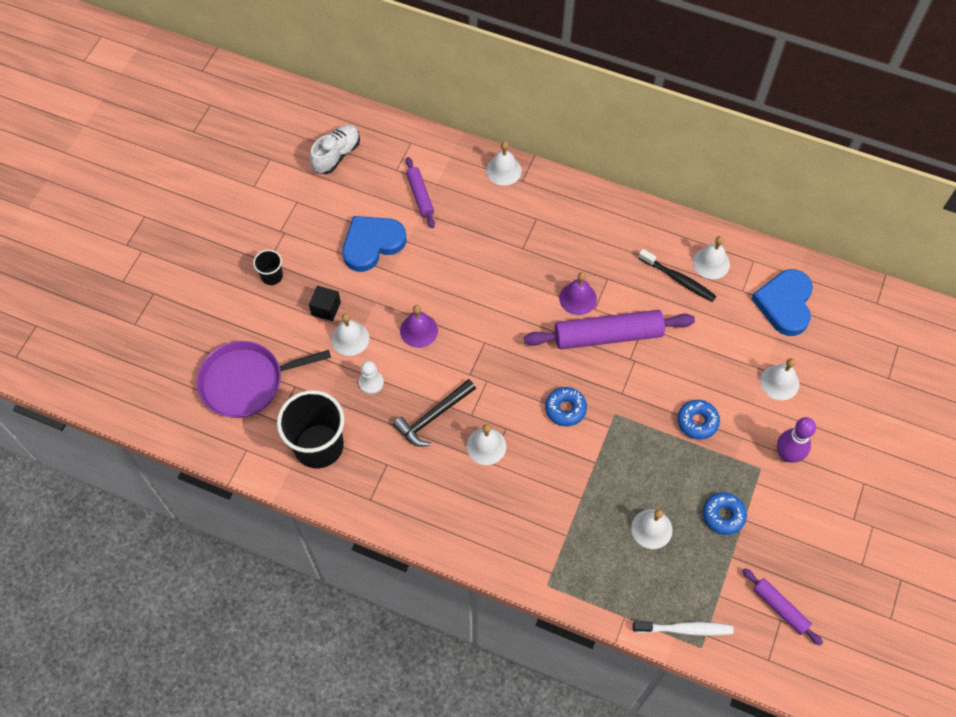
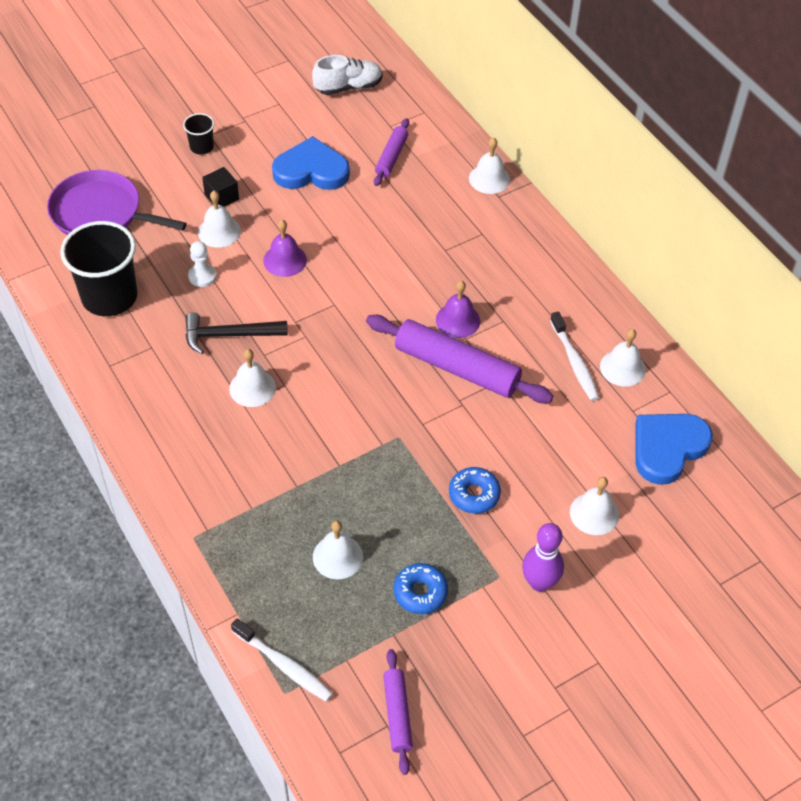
camera: 35 degrees right, 10 degrees down
blue donut [545,387,587,426] -> none
black toothbrush [638,249,716,302] -> white toothbrush [550,311,599,401]

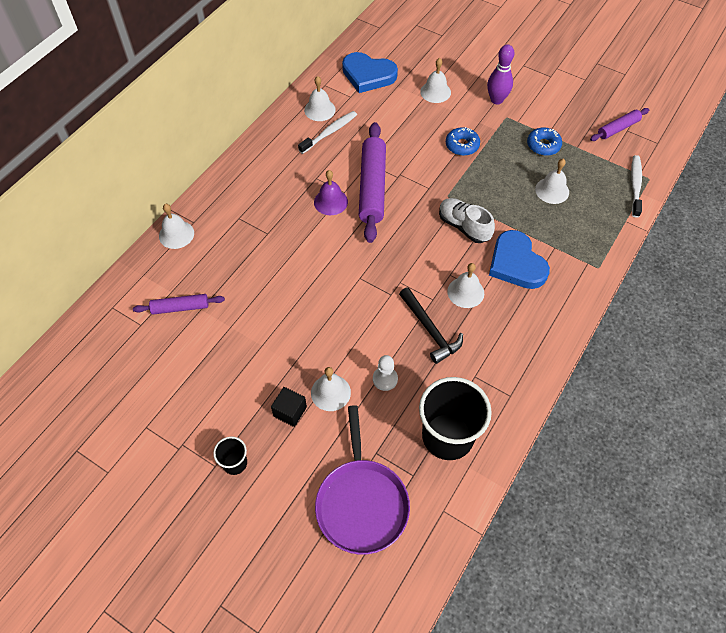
camera: 115 degrees left, 5 degrees up
purple bell [263,220,307,277] -> none
blue heart [272,136,350,190] -> blue heart moved to [489,230,550,289]
white shoe [312,55,383,95] -> white shoe moved to [439,198,495,243]

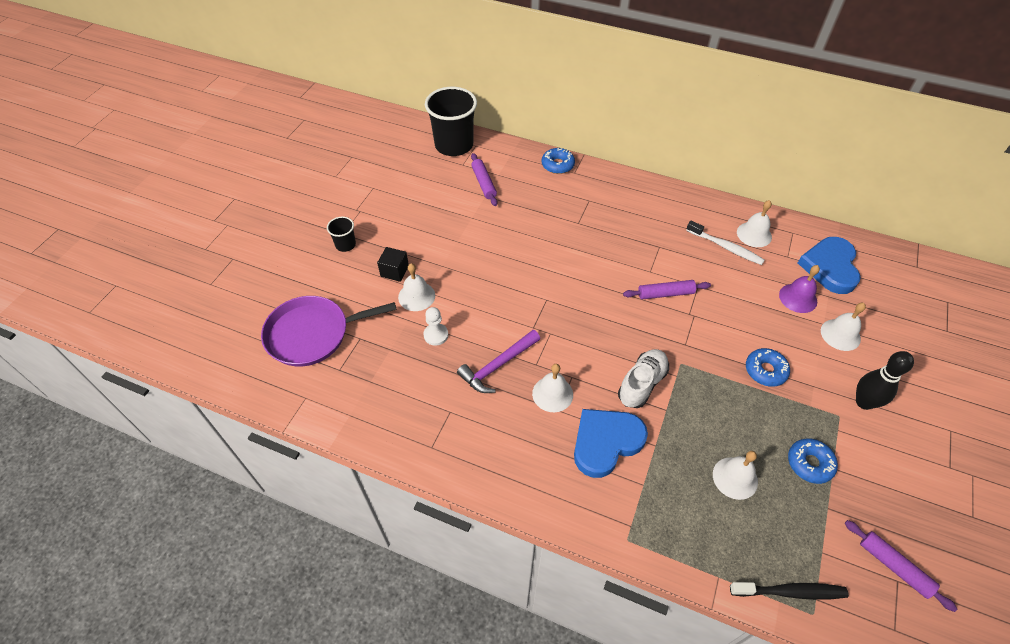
camera: 80 degrees right, 5 degrees down
white bell [159,204,194,249] -> blue donut [542,148,575,174]
purple bell [314,170,348,215] -> purple bell moved to [779,265,820,313]
purple rolling pin [359,122,386,243] -> purple rolling pin [623,280,711,300], size x0.54
black hammer [399,287,463,364] -> purple hammer [457,330,540,393]
black cup [419,377,492,460] -> black cup moved to [425,87,477,156]
purple bowling pin [487,44,514,105] -> black bowling pin [856,351,914,410]
white toothbrush [631,155,642,218] -> black toothbrush [730,582,849,600]

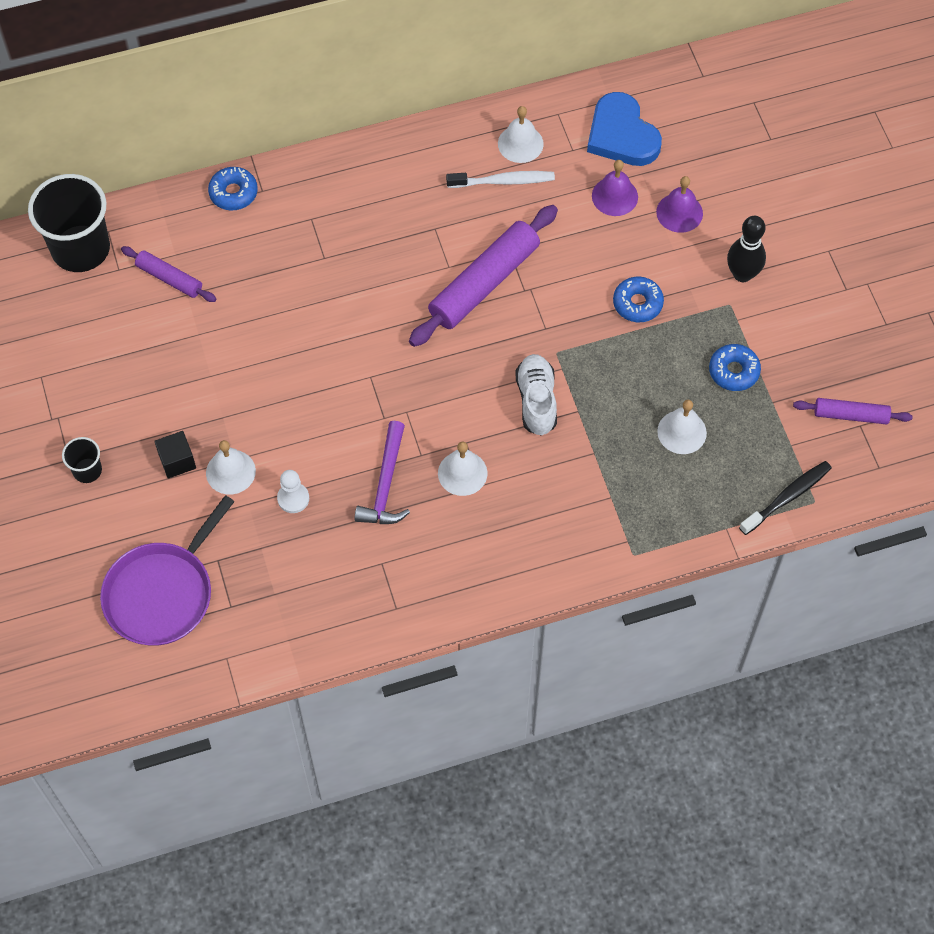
camera: 40 degrees left, 10 degrees up
blue heart [574,409,648,478] -> none
purple rolling pin [623,280,711,300] -> purple rolling pin [409,205,558,347], size x1.86
white bell [821,303,866,351] -> purple bell [656,176,703,233]

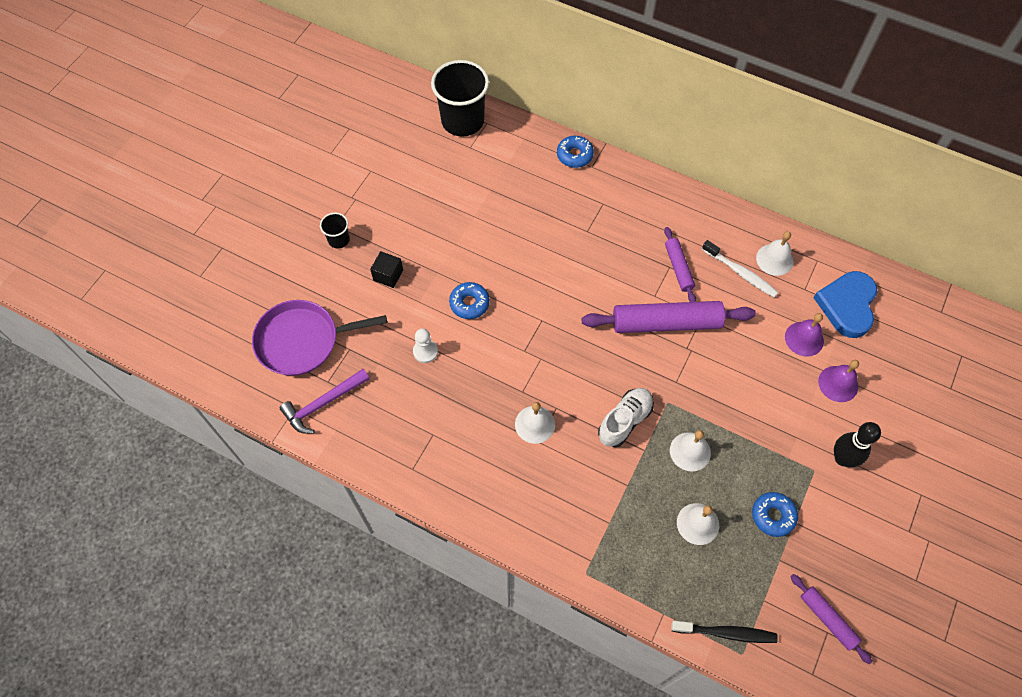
camera: 45 degrees right, 0 degrees up
purple rolling pin [121,246,216,302] -> purple rolling pin moved to [664,227,696,302]
white bell [206,440,256,495] -> white bell moved to [670,430,711,471]
purple hammer [354,421,410,524] -> purple hammer moved to [280,369,370,434]
blue donut [613,277,664,322] -> blue donut moved to [449,282,490,319]

